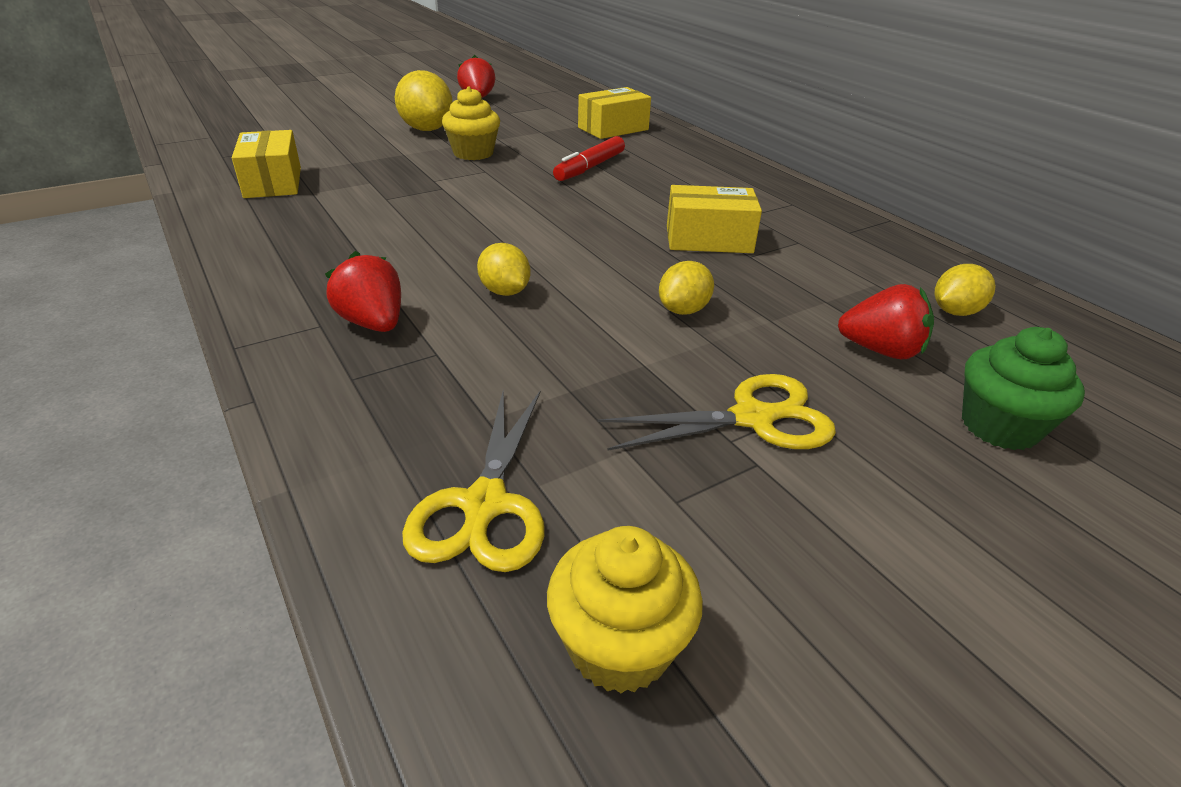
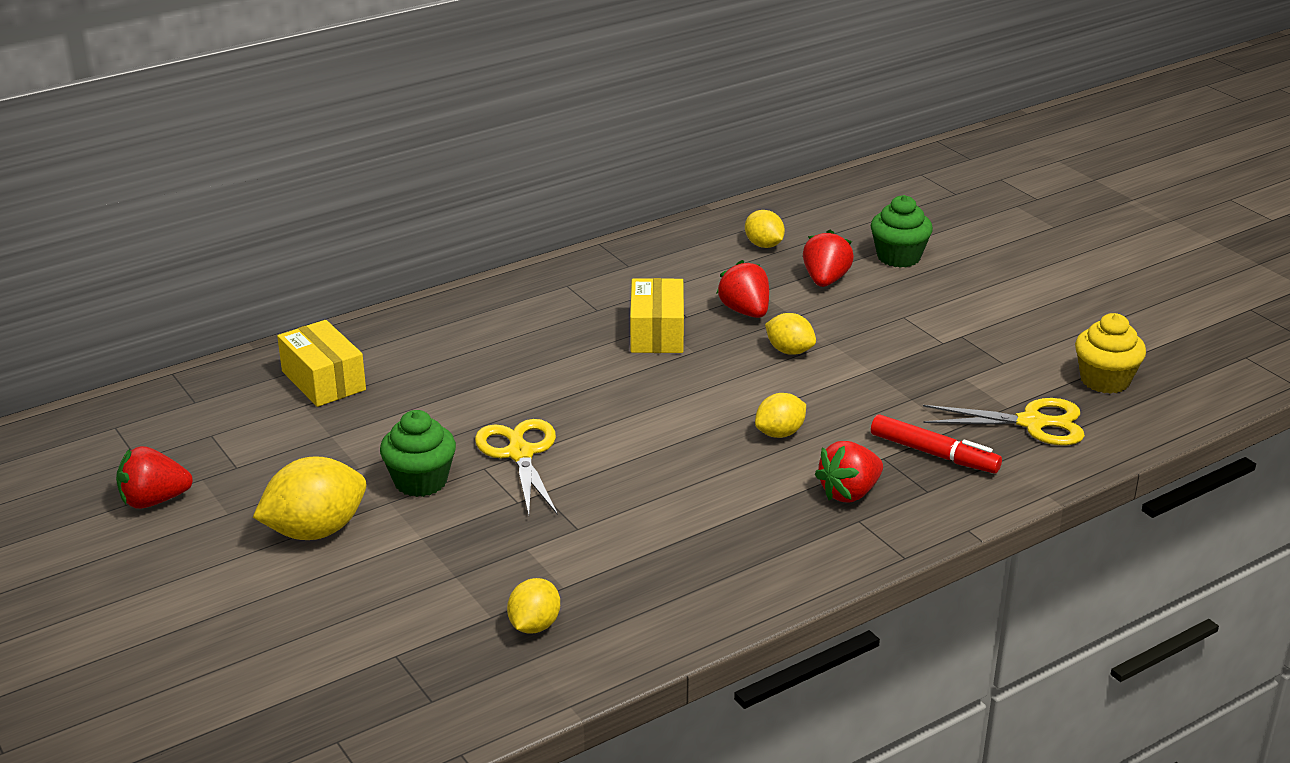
camera: 90 degrees left, 5 degrees down
yellow box [232,130,301,198] -> yellow lemon [507,578,560,634]
yellow cupcake [442,86,500,160] -> green cupcake [380,410,456,497]
red marker [553,136,625,181] -> red marker moved to [871,414,1002,473]
yellow scissors [598,374,836,451] -> yellow scissors moved to [475,419,558,515]
none -> red strawberry [717,260,769,318]

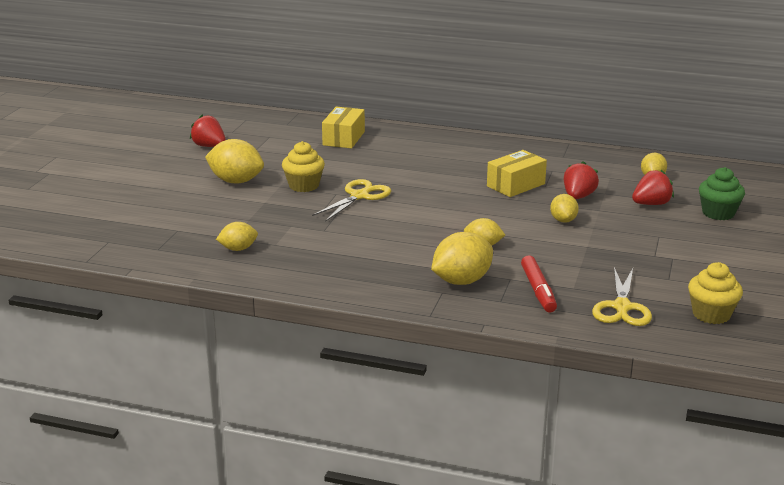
camera: 50 degrees right, 5 degrees down
green cupcake [380,410,456,497] -> yellow cupcake [282,141,325,192]
red strawberry [815,441,883,502] -> yellow lemon [431,232,493,285]
yellow scissors [923,398,1085,445] -> yellow scissors turned 45 degrees clockwise [592,267,652,326]

